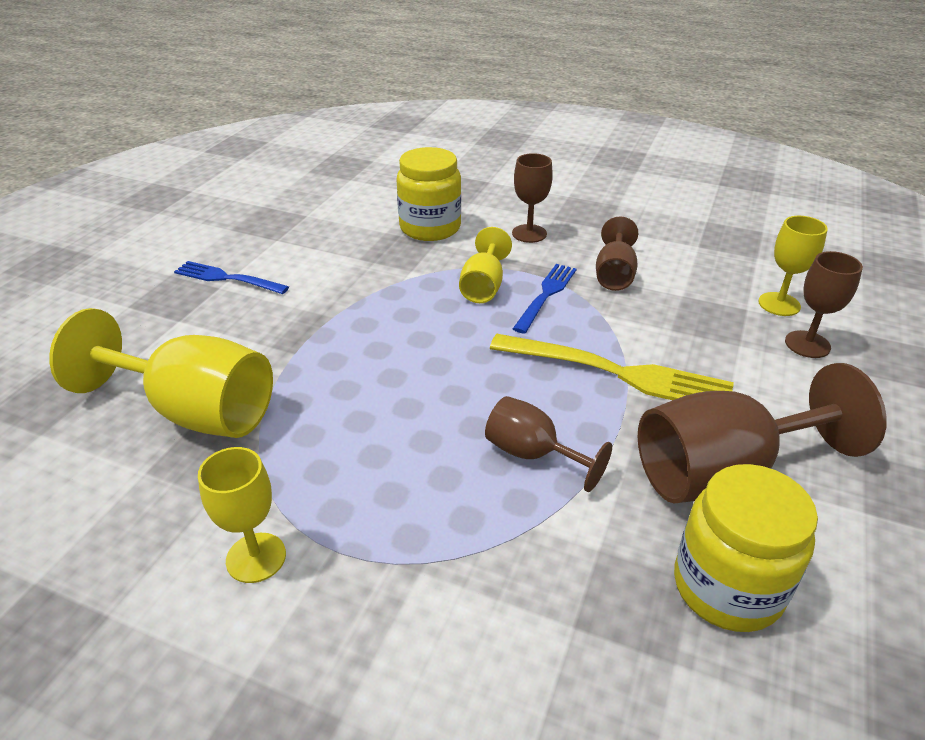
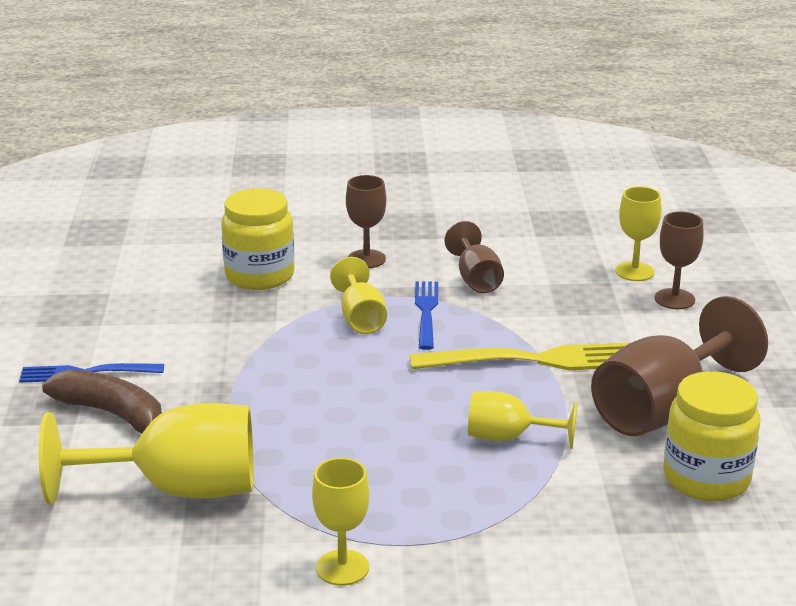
camera: 25 degrees left, 10 degrees down
brown goblet [485,396,612,492] -> yellow goblet [468,391,578,449]
none -> brown banana [42,370,162,433]

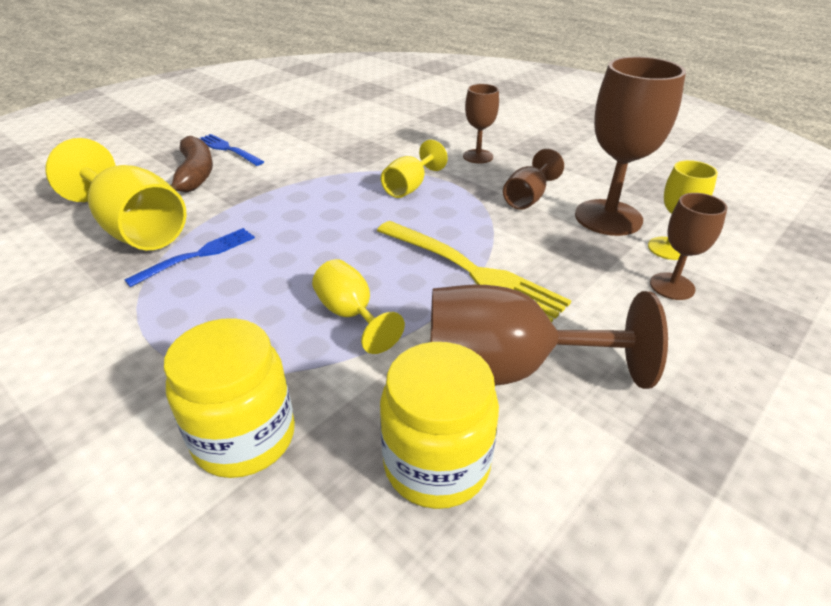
camera: 45 degrees right, 10 degrees up
yellow jar [221,188,294,290] -> yellow jar moved to [164,318,295,478]
yellow goblet [312,458,369,586] -> none
blue fork [415,281,438,350] -> blue fork moved to [124,228,255,287]
none -> brown goblet [575,56,686,236]

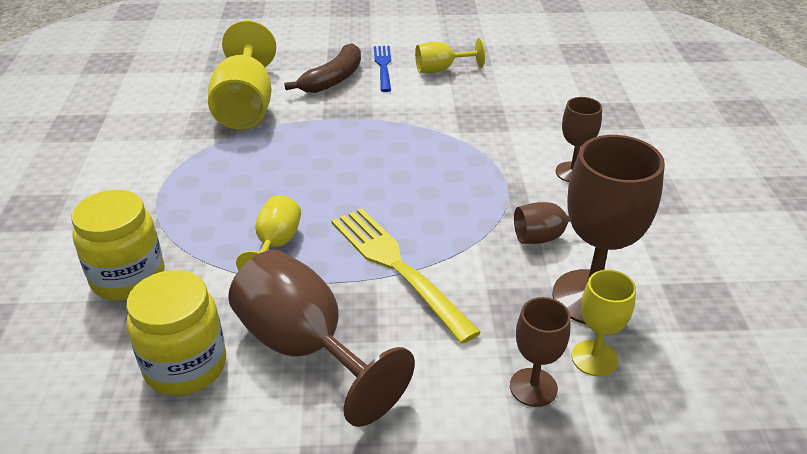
camera: 45 degrees right, 0 degrees up
blue fork [124,228,255,287] -> none
yellow fork [377,221,571,322] -> yellow fork turned 150 degrees clockwise [331,208,481,344]
yellow goblet [381,140,448,198] -> yellow goblet moved to [415,38,485,73]

